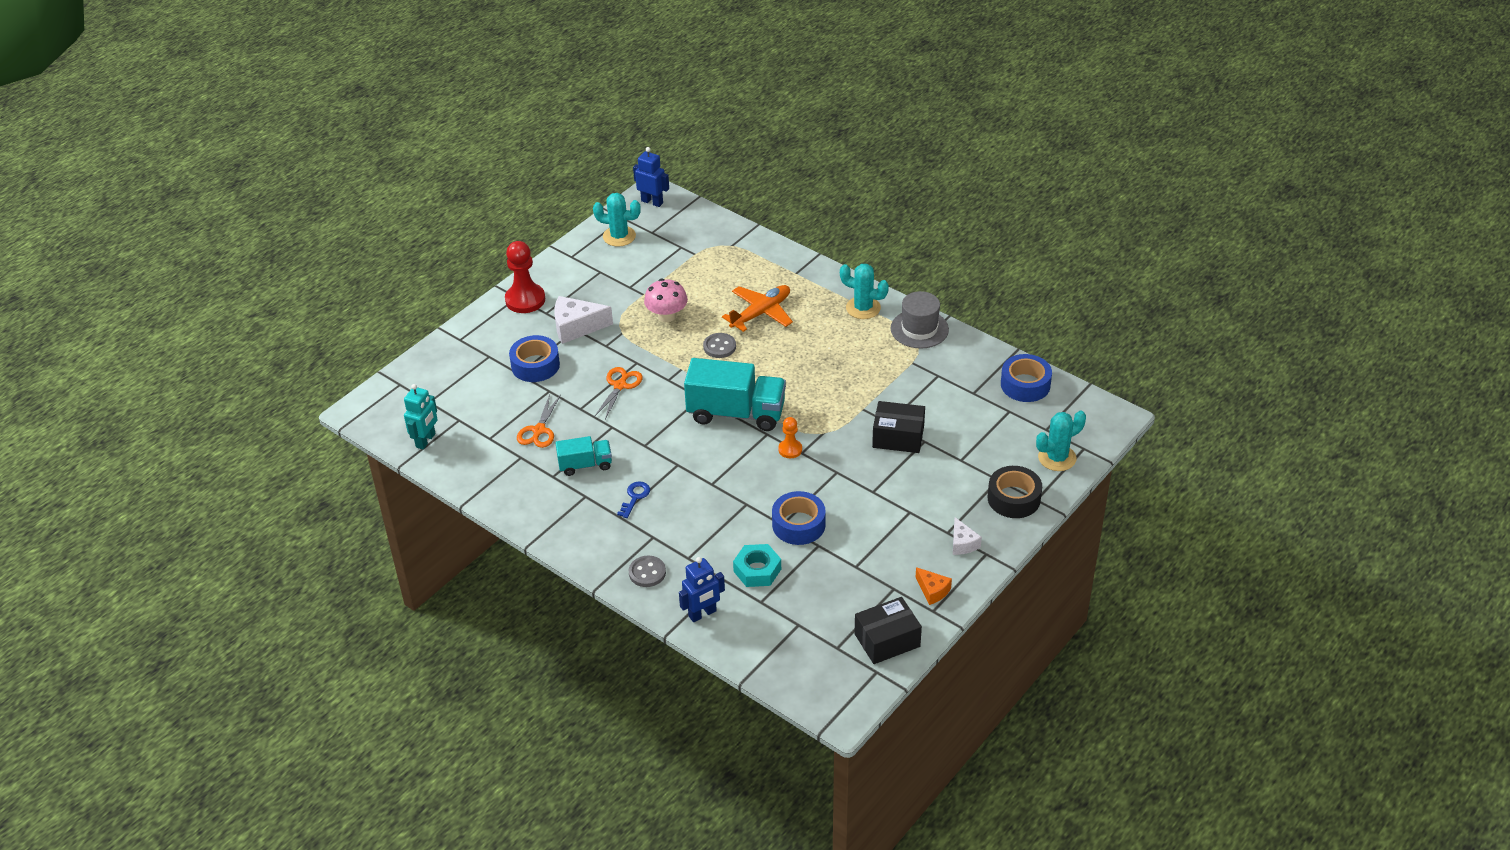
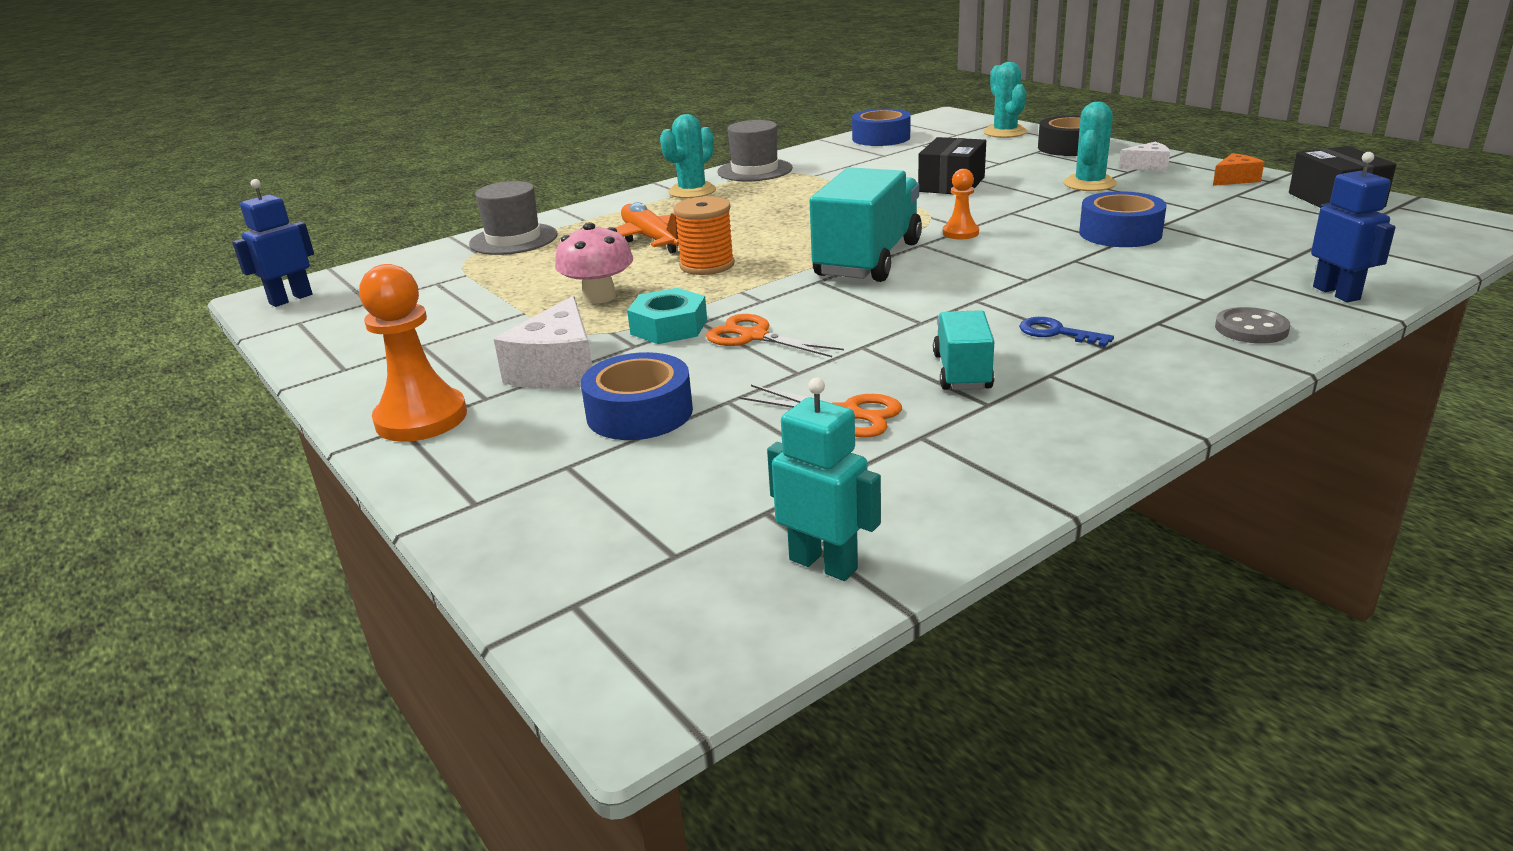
camera: 75 degrees left, 15 degrees down
red pawn [505,241,545,313] -> orange pawn [359,264,467,442]
turquoise cactus [593,193,641,247] -> turquoise cactus moved to [1063,102,1117,191]
grey button [703,333,736,358] -> orange spool [674,196,735,275]
turquoise nut [733,544,781,587] -> turquoise nut moved to [627,288,707,344]
none -> grey hat [469,181,558,255]

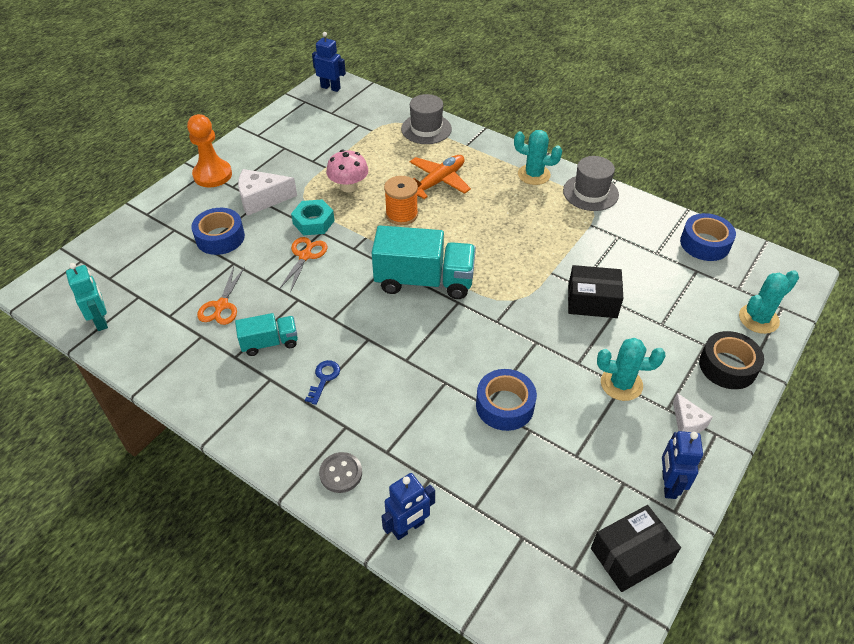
camera: 70 degrees right, 20 degrees up
turquoise robot [767,378,881,581] -> turquoise robot turned 45 degrees counterclockwise [66,263,108,331]
orange pawn [943,169,979,239] -> none
orange cheese [1213,153,1264,186] -> blue robot [662,431,703,499]

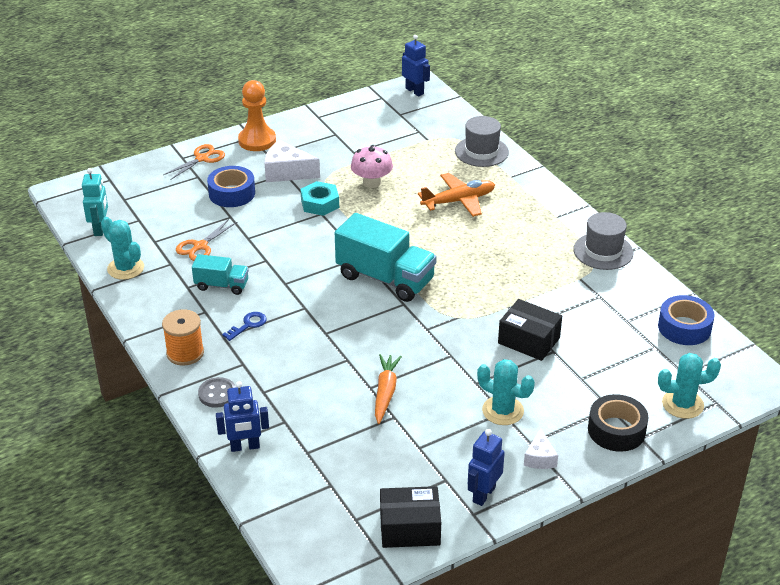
camera: 25 degrees right, 10 degrees down
orange scissors [279,237,328,292] -> orange scissors moved to [163,144,225,180]
orange spool [384,176,418,225] -> orange spool moved to [162,309,204,366]
blue tape [476,369,537,431] -> orange carrot [375,354,402,424]
turquoise cactus [514,130,562,185] -> turquoise cactus moved to [101,217,144,280]

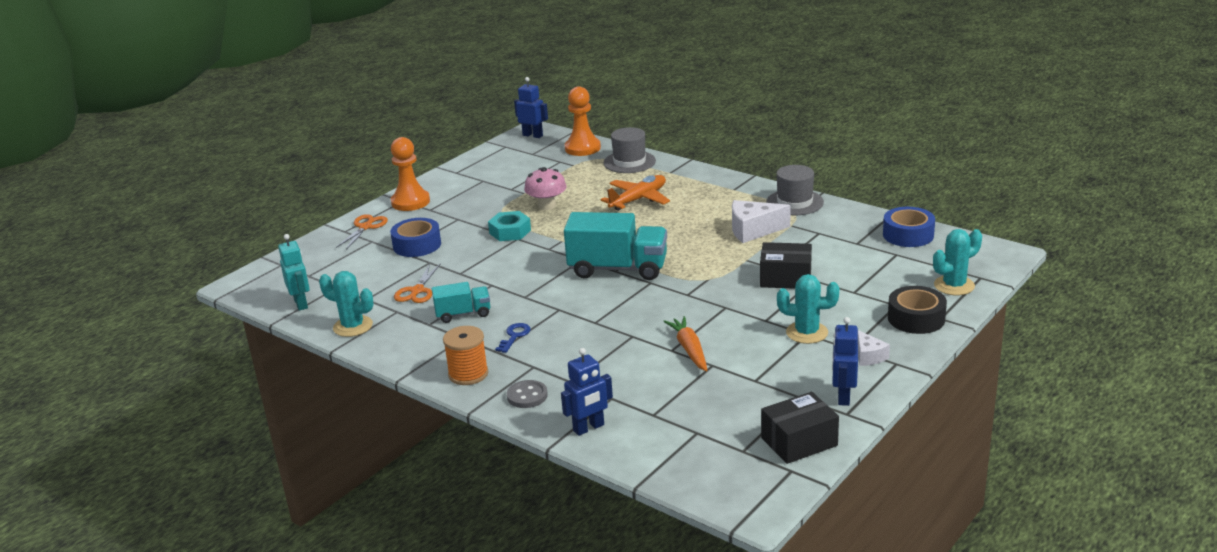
camera: 20 degrees left, 10 degrees down
white cheese [265,140,320,182] -> white cheese moved to [732,200,791,243]
none -> orange pawn [565,86,601,156]

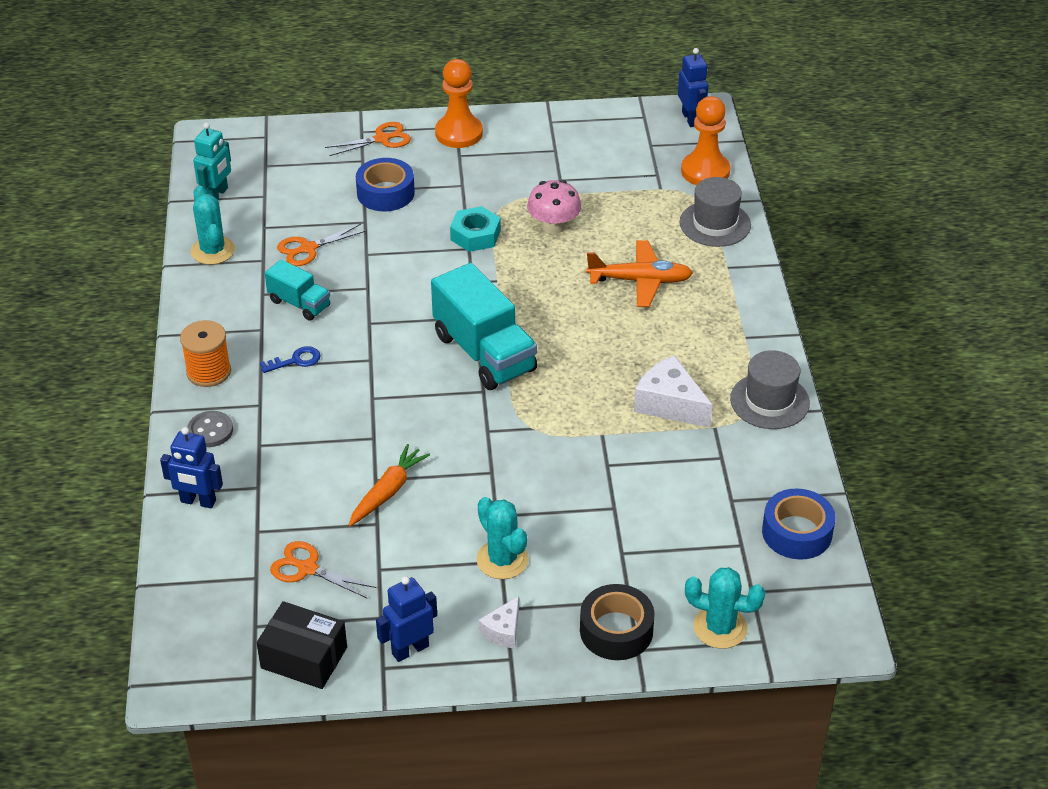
camera: 45 degrees right, 15 degrees up
black box [760,242,812,289] -> none
none -> orange scissors [270,541,376,599]

